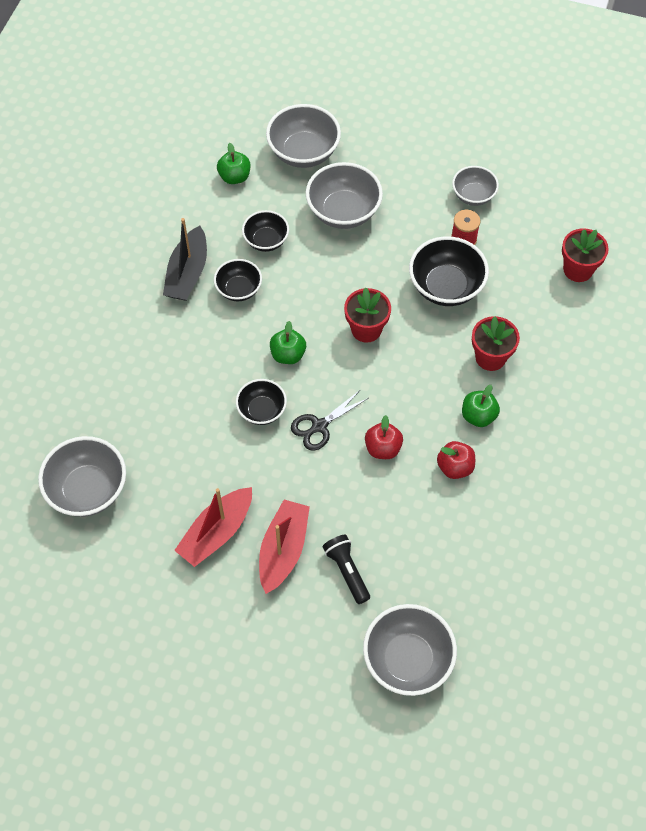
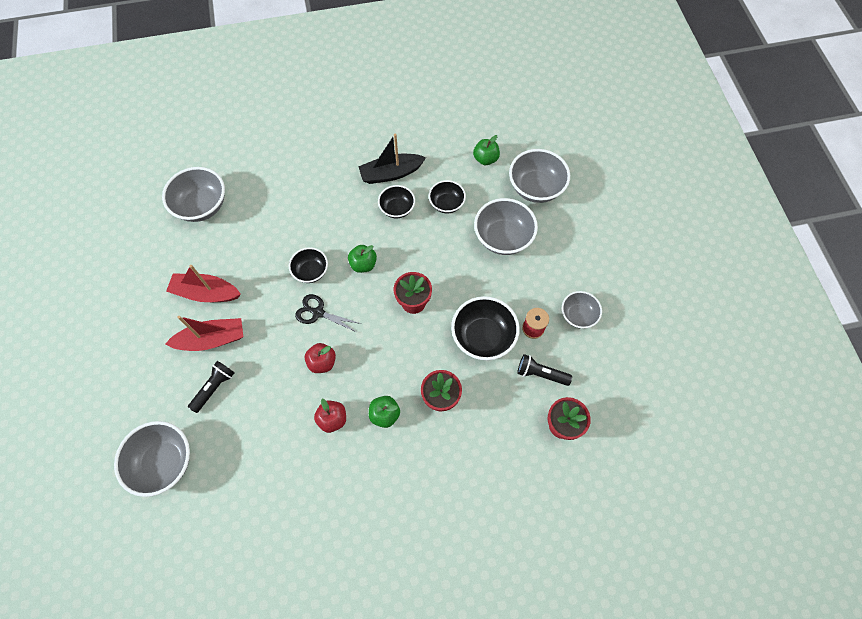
camera: 60 degrees right, 5 degrees up
none -> black flashlight [517,354,572,386]

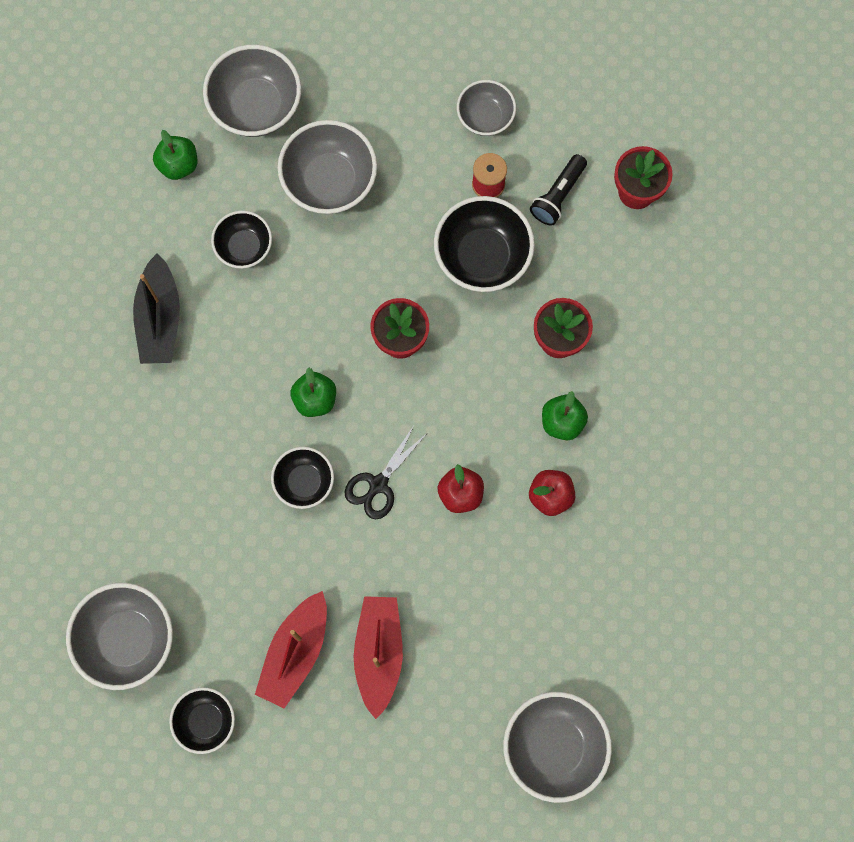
camera: 75 degrees left, 10 degrees up
black flashlight [188,361,234,413] -> none
black bowl [378,185,415,218] -> black bowl moved to [169,687,235,754]

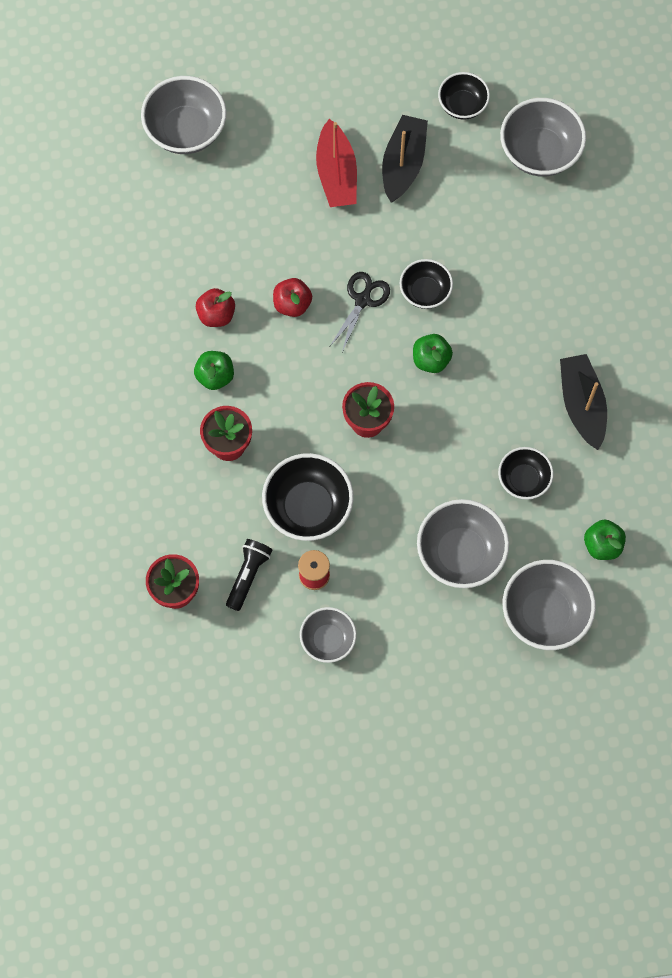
camera: 170 degrees right, 5 degrees down
red boat [255,591,327,708] -> black boat [382,115,428,202]

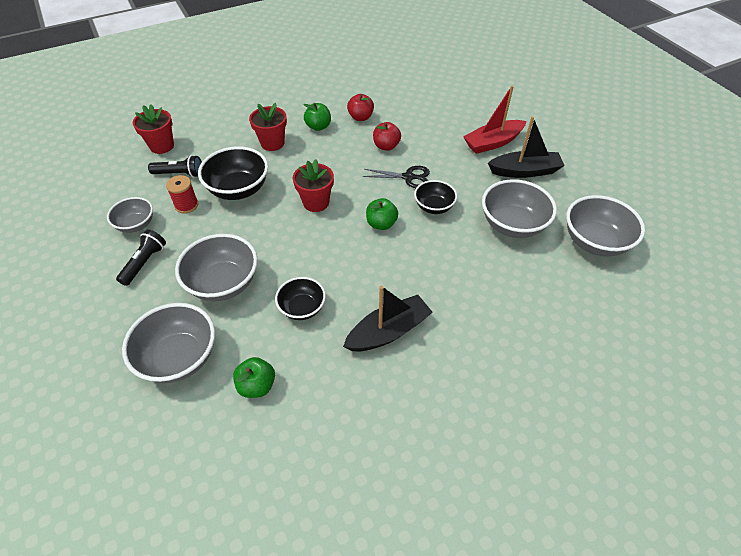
camera: 70 degrees right, 20 degrees down
grey bowl [141,76,226,154] -> grey bowl moved to [482,179,557,238]
black bowl [438,72,490,120] -> none
none -> black flashlight [116,230,166,286]

